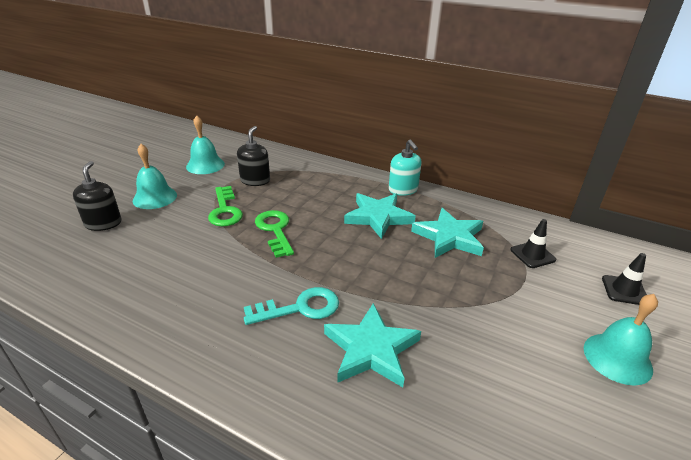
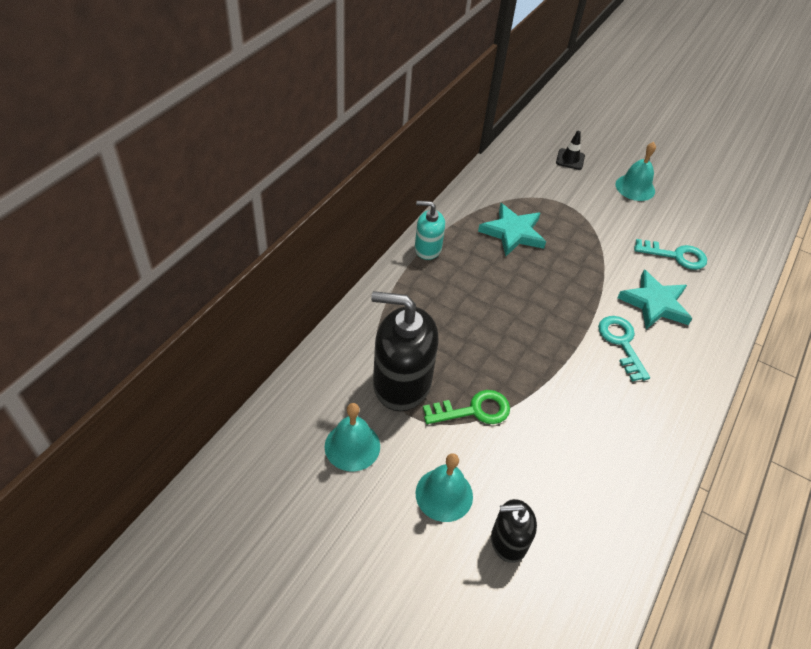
camera: 90 degrees left, 15 degrees up
black soap dispenser [237,126,270,186] -> black soap dispenser [371,291,439,411], size x1.82
green key [255,210,294,258] -> none
turquoise star [344,193,416,239] -> none
turquoise soap dispenser [389,140,422,196] -> turquoise soap dispenser turned 150 degrees counterclockwise [415,201,445,260]
black traffic cone [510,219,557,268] -> none
none -> turquoise key [634,239,707,270]

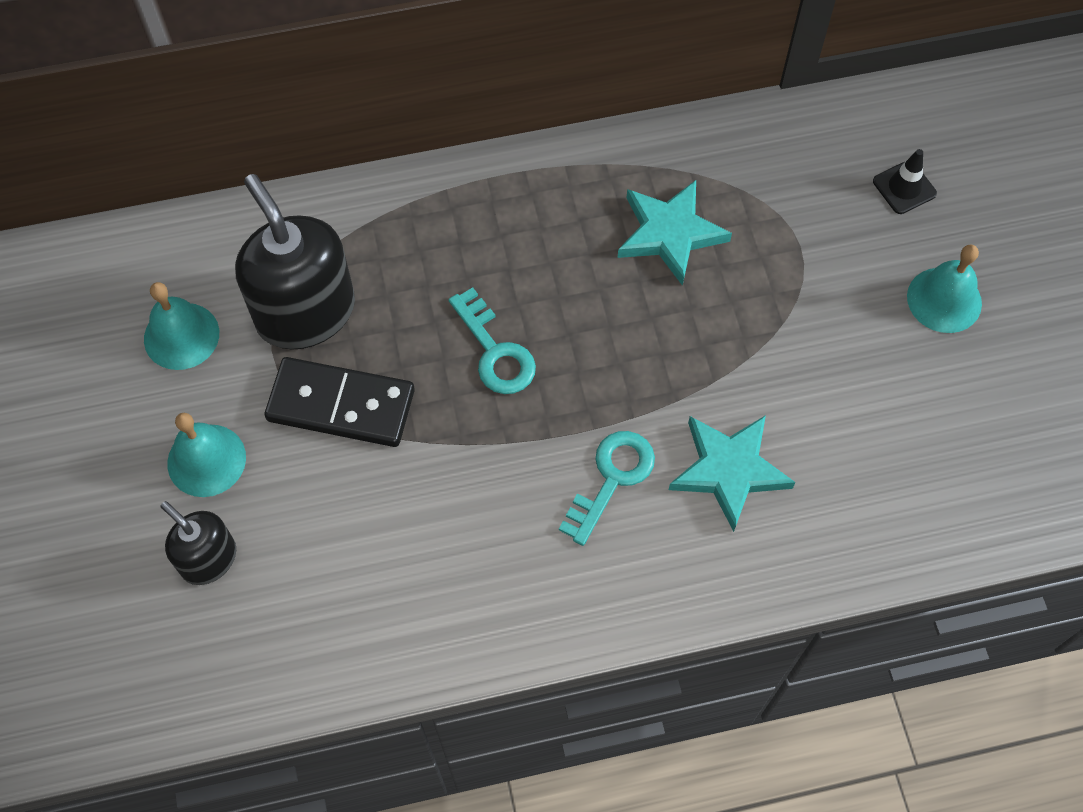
camera: 50 degrees right, 15 degrees up
turquoise soap dispenser [415,201,445,260] -> none
green key [423,390,510,424] -> black domino [265,357,415,447]
turquoise key [634,239,707,270] -> turquoise key moved to [449,287,536,394]

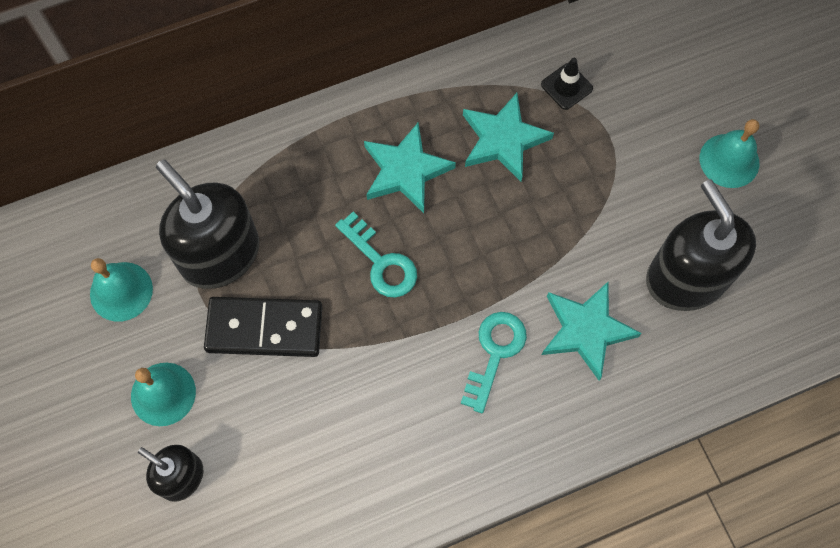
camera: 10 degrees left, 5 degrees up
black traffic cone [873,149,937,214] -> black traffic cone moved to [541,58,593,110]
none -> turquoise star [364,123,456,213]
none -> black soap dispenser [646,179,756,311]

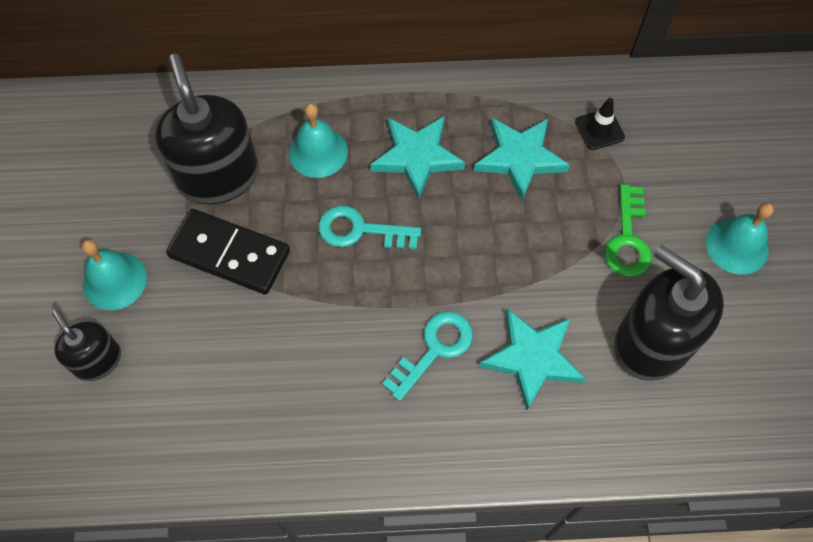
camera: 20 degrees right, 5 degrees down
turquoise bell [90,258,153,322] -> turquoise bell moved to [289,103,348,178]
turquoise key [335,212,417,298] -> turquoise key turned 120 degrees clockwise [318,205,421,250]
black soap dispenser [646,179,756,311] -> black soap dispenser turned 45 degrees counterclockwise [614,245,724,381]
none -> green key [605,184,652,277]

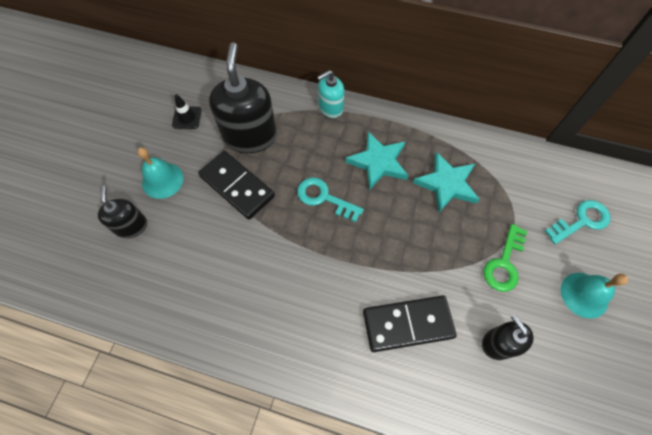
camera: 20 degrees right, 0 degrees up
turquoise bell [289,103,348,178] -> none
turquoise key [382,311,473,401] -> turquoise key moved to [545,200,610,244]
turquoise star [479,308,586,410] -> black domino [363,295,457,352]
black traffic cone [575,98,625,150] -> black traffic cone moved to [172,94,202,129]
black soap dispenser [614,245,724,381] -> black soap dispenser [482,314,533,360], size x0.55
none -> turquoise soap dispenser [317,70,345,118]

